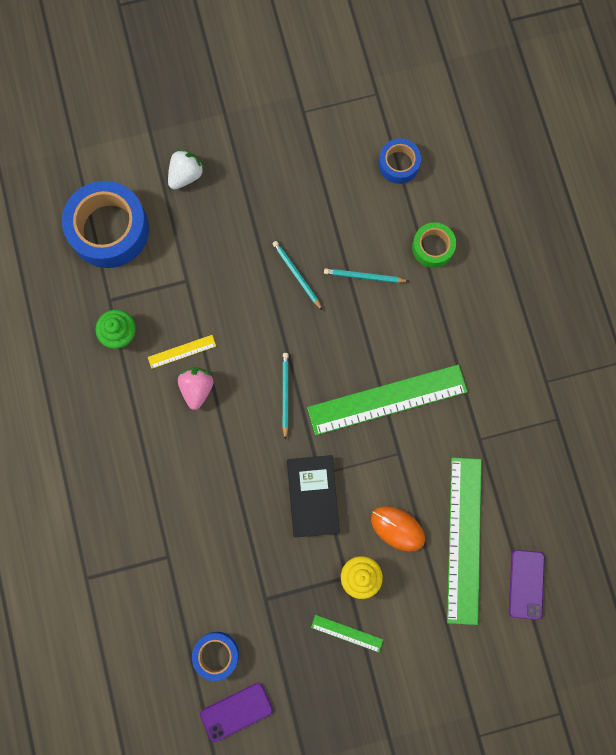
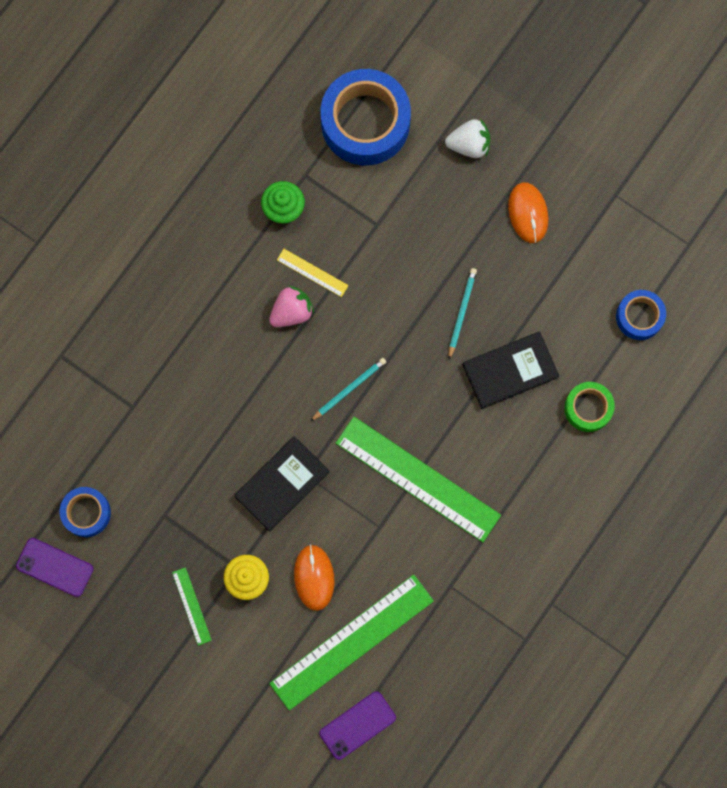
camera: 50 degrees right, 0 degrees up
turquoise pencil [324,268,409,283] -> black book [463,332,559,409]
none -> orange mouse [508,182,548,243]

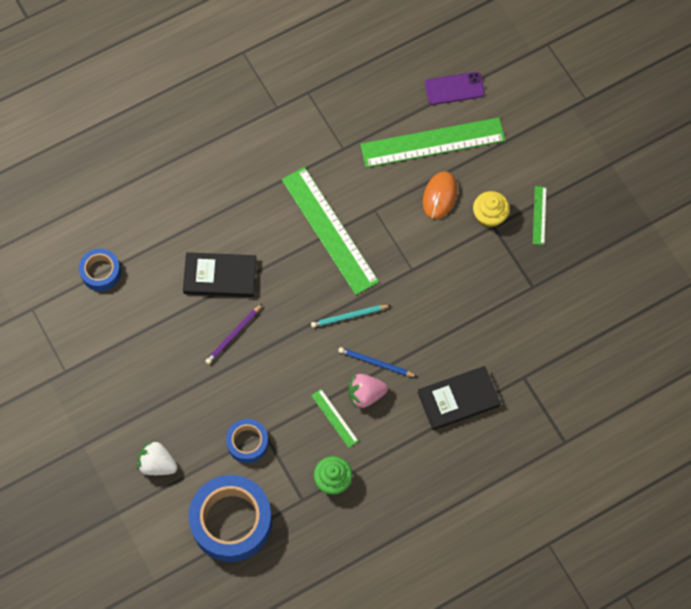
camera: 155 degrees left, 10 degrees down
purple phone [16,538,93,597] -> none
blue tape [60,487,111,537] -> blue tape moved to [226,419,269,463]
black book [234,436,329,532] -> black book moved to [417,366,501,430]
yellow ruler [277,249,349,297] -> green ruler [311,389,358,448]
turquoise pencil [449,268,477,359] -> purple pencil [205,304,262,364]
orange mouse [508,182,548,243] -> none
green tape [564,382,615,432] -> none
none -> blue pencil [338,347,417,377]

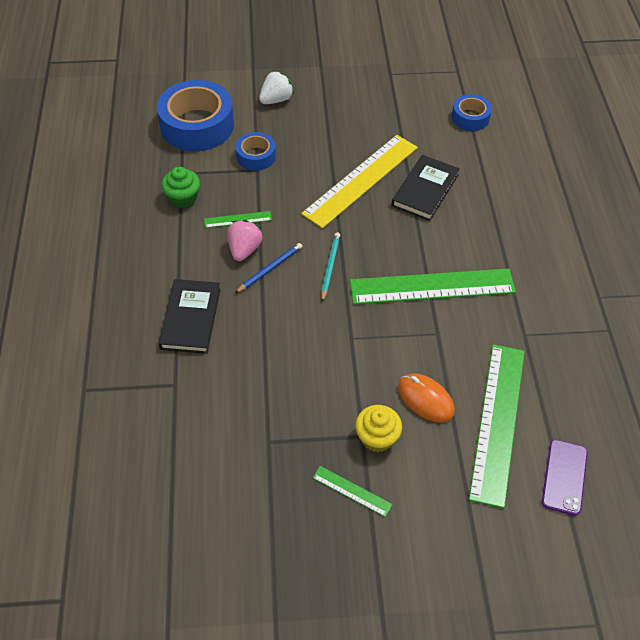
camera: 115 degrees right, 15 degrees down
purple pencil [205,304,262,364] -> yellow ruler [301,135,418,228]

